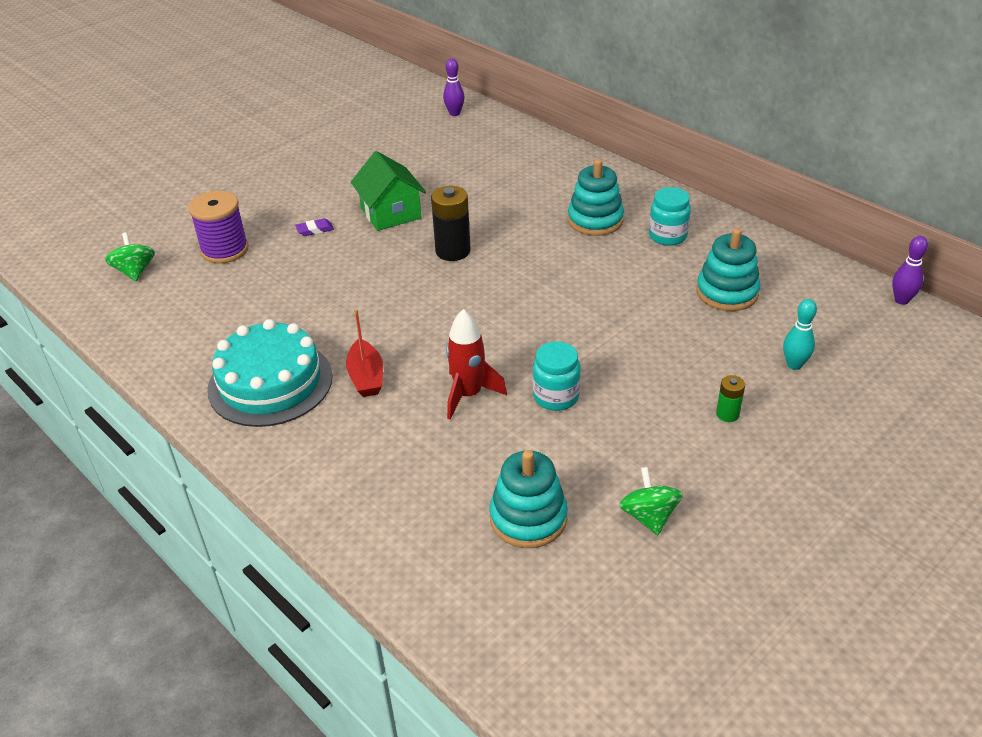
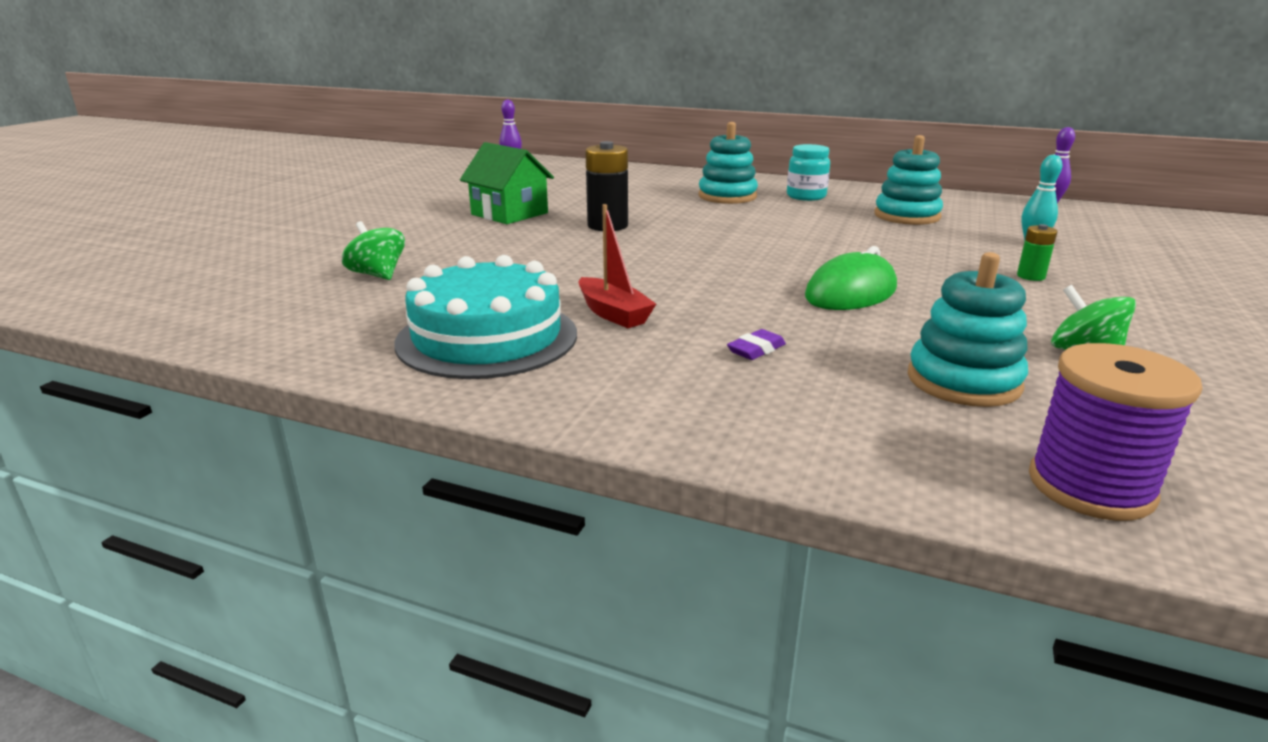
camera: 25 degrees left, 15 degrees down
green spinning top [105,232,155,281] -> green spinning top moved to [342,221,405,280]
purple spool [188,191,249,264] -> purple spool moved to [1029,343,1203,521]
purple eraser [295,218,334,236] -> purple eraser moved to [727,329,786,360]
red rocket [446,309,507,419] -> none
turquoise jar [533,341,581,411] -> green mouse [805,246,897,310]

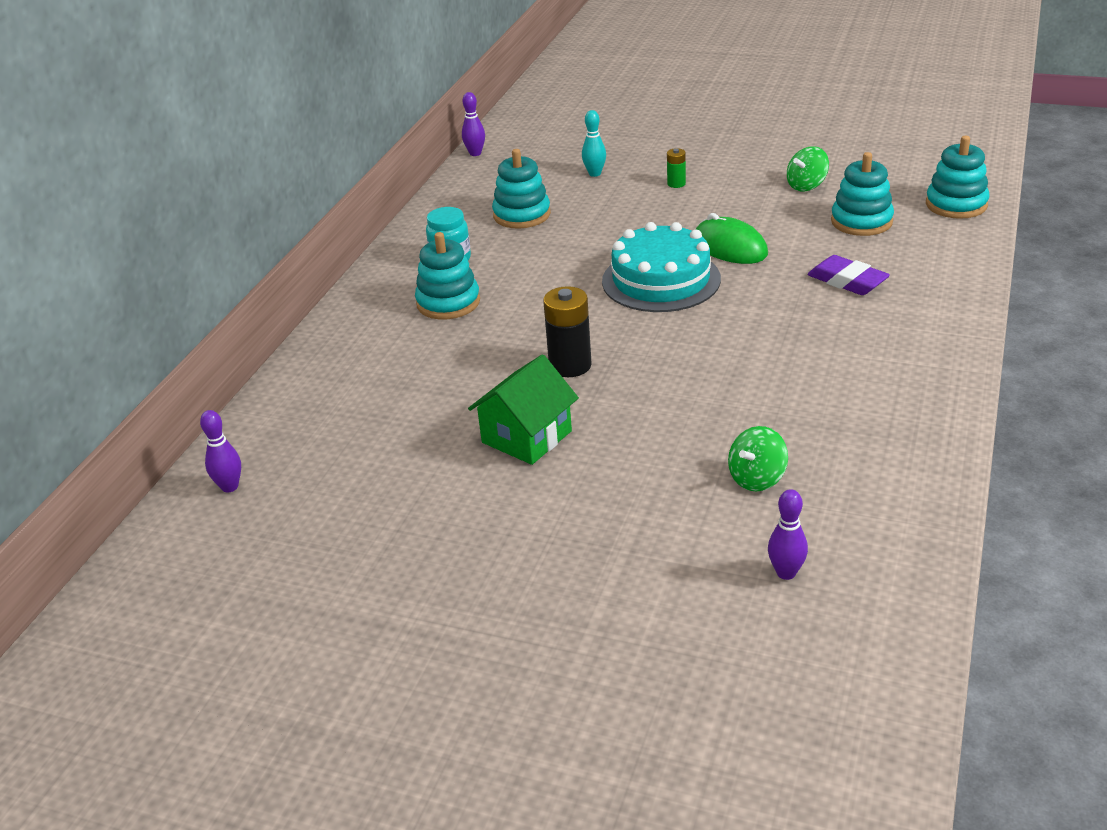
camera: 90 degrees left, 10 degrees up
turquoise cake [394,255,577,379] -> turquoise cake moved to [602,222,721,312]
red boat [579,204,656,328] -> none
purple eraser [727,329,786,360] -> purple eraser [808,255,890,295], size x1.83
purple spool [1029,343,1203,521] -> turquoise stacking toy [926,136,989,219]
none -> purple bowling pin [768,489,808,580]

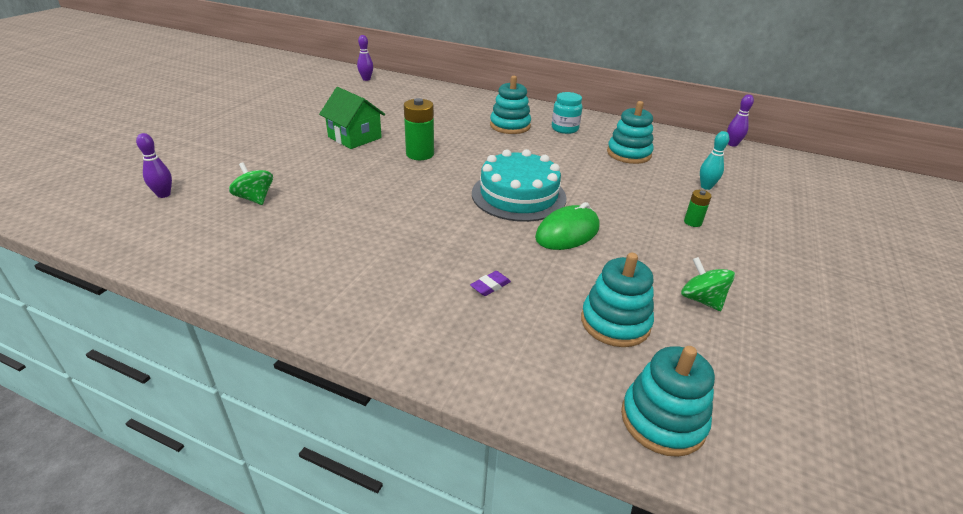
camera: 90 degrees right, 0 degrees up
black battery [543,286,592,377] -> green battery [404,98,434,160]
purple eraser [808,255,890,295] -> purple eraser [470,271,511,296], size x0.55

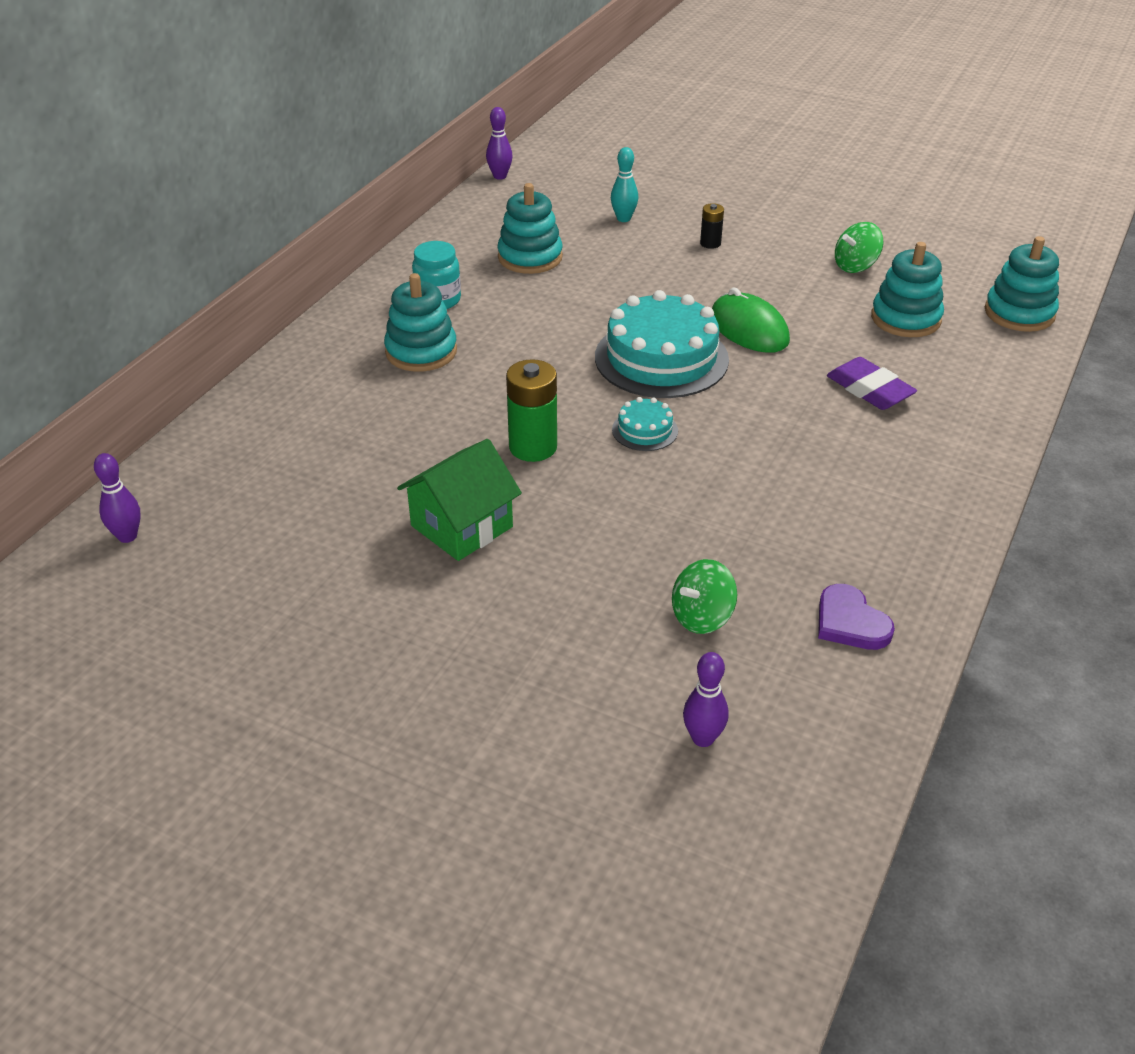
camera: 85 degrees left, 5 degrees up
purple eraser [470,271,511,296] -> purple eraser [827,357,917,410], size x1.83
green battery [684,190,712,227] -> black battery [700,203,724,249]
none -> turquoise cake [612,397,678,451]
none -> purple heart [818,584,895,650]

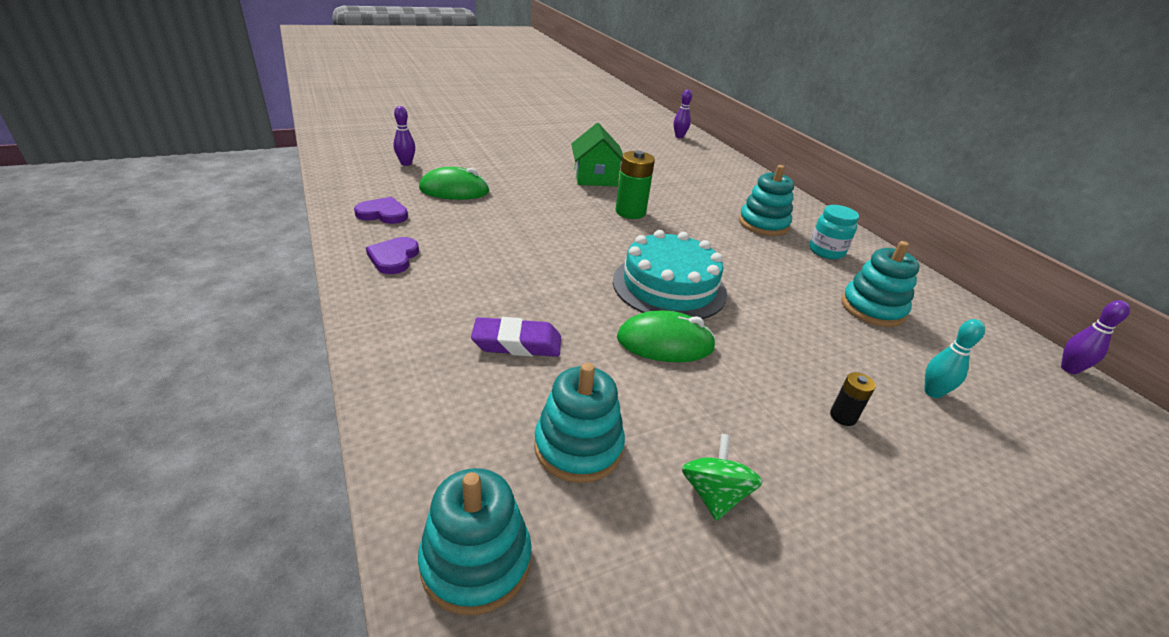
camera: 125 degrees right, 5 degrees down
turquoise cake [612,397,678,451] -> none
green spinning top [672,559,737,634] -> green mouse [419,167,490,200]
none -> purple heart [366,237,419,274]

